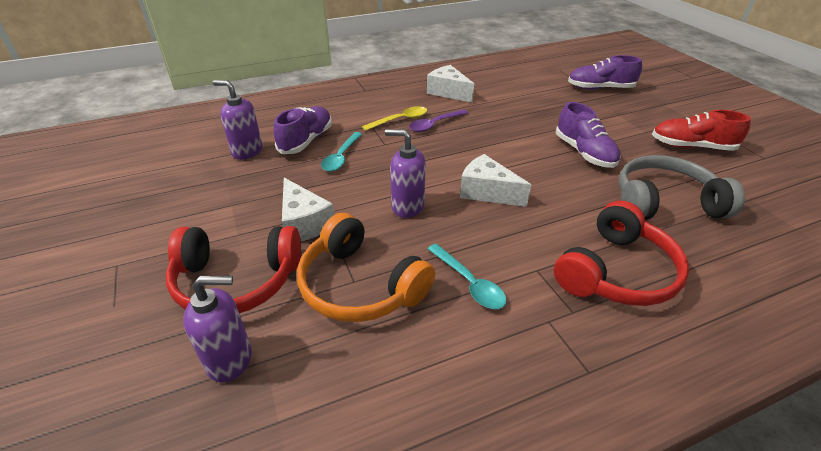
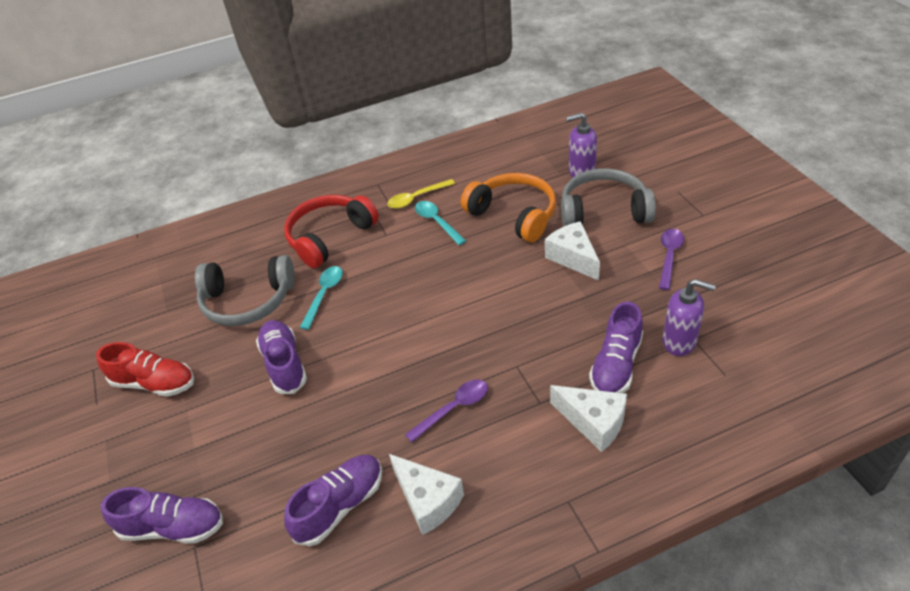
camera: 175 degrees left, 5 degrees up
red headphones [166,226,301,313] -> grey headphones [561,169,656,226]
turquoise spoon [321,132,362,172] -> turquoise spoon moved to [300,266,343,330]
yellow spoon [362,106,427,131] -> yellow spoon moved to [387,179,455,209]
purple soap dispenser [385,129,426,218] -> none
white cheese [460,154,531,207] -> white cheese moved to [550,385,627,452]
none -> purple shoe [284,455,382,546]
none -> purple spoon [659,229,684,290]

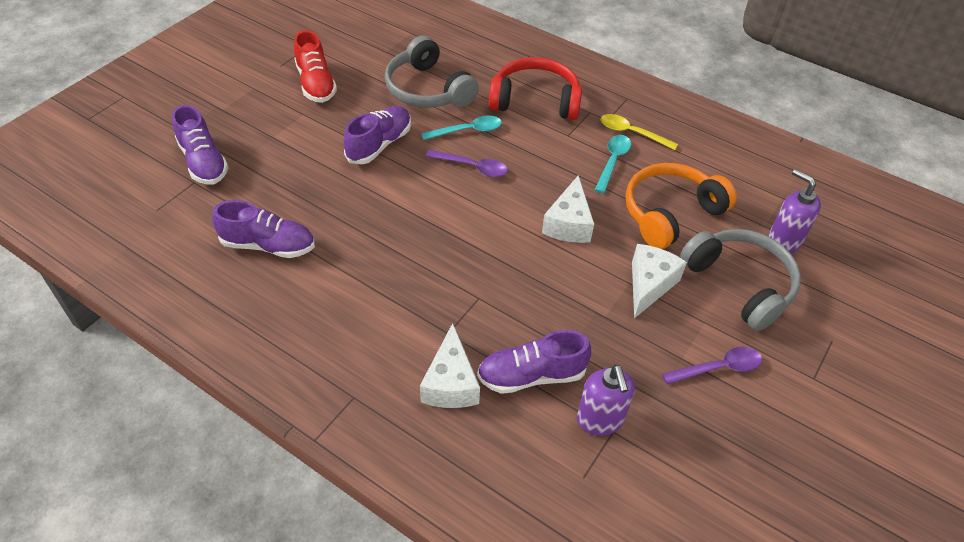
camera: 50 degrees right, 5 degrees up
white cheese [389,454,464,535] -> white cheese moved to [542,175,594,243]
purple spoon [405,379,488,442] -> purple spoon moved to [426,150,508,177]
orange headphones [461,173,556,242] -> orange headphones turned 135 degrees counterclockwise [625,163,737,249]

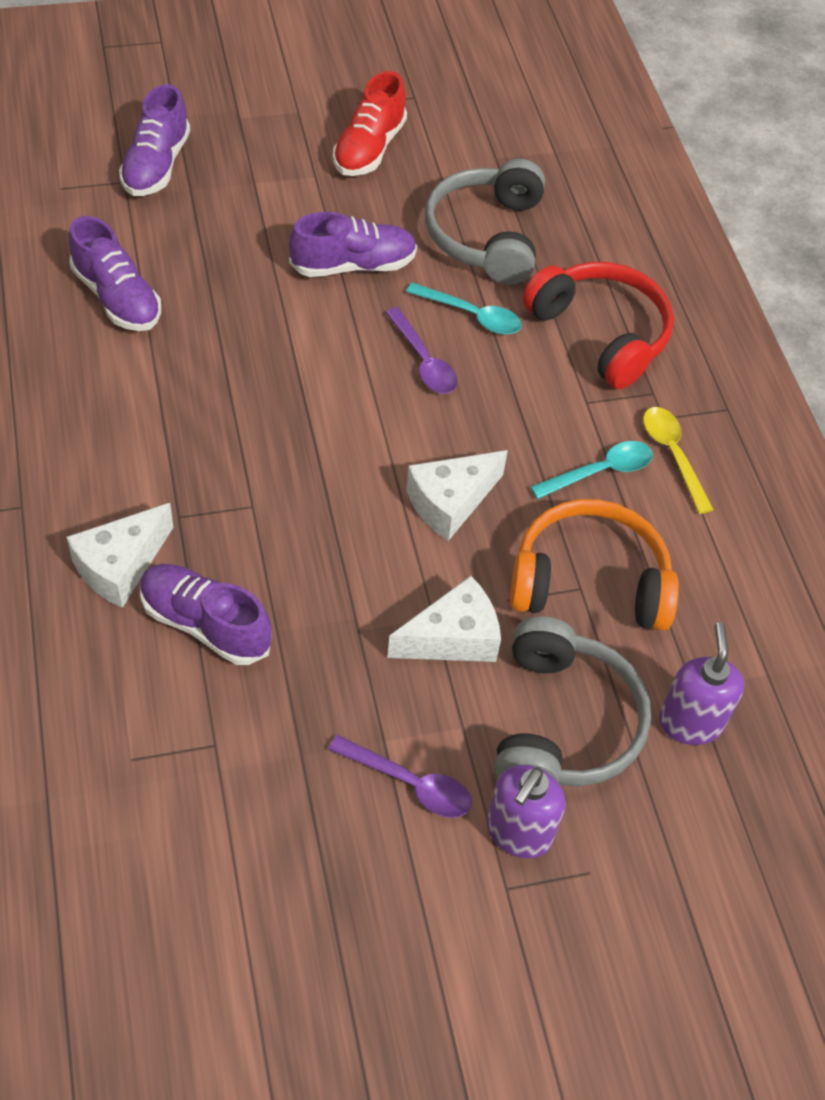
camera: 40 degrees right, 5 degrees up
purple soap dispenser [577,364,635,436] -> purple soap dispenser moved to [487,765,566,858]

